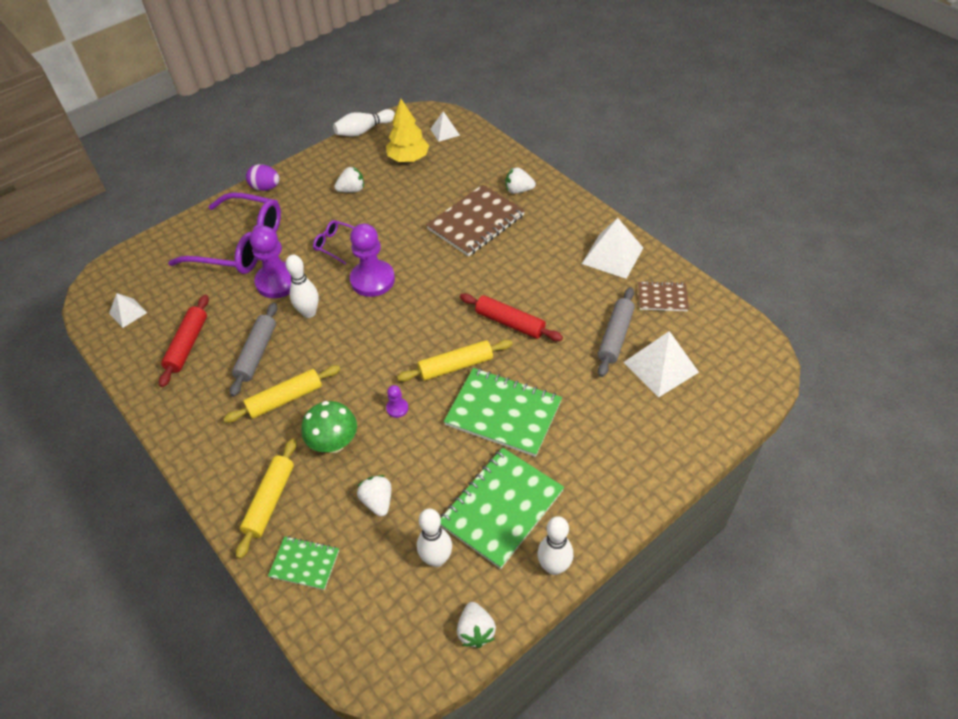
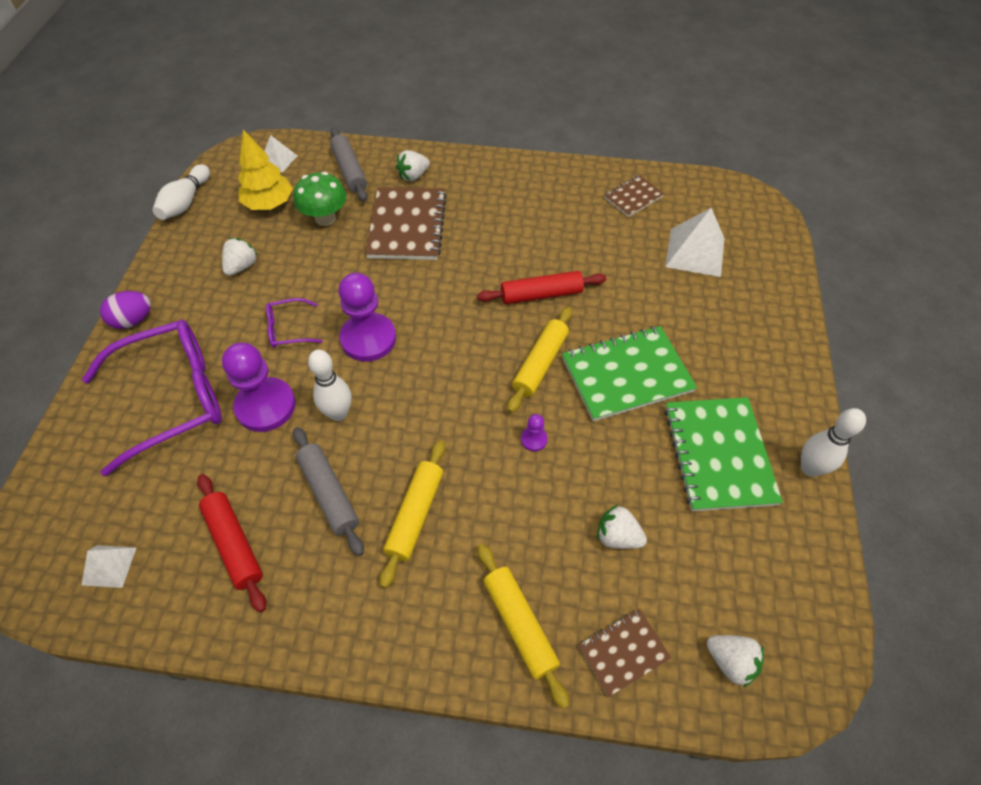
camera: 45 degrees left, 5 degrees up
green notebook [268,536,339,590] -> brown notebook [578,609,671,697]
green mushroom [301,401,357,453] -> green mushroom moved to [293,172,347,226]
white bowling pin [417,509,452,567] -> none
white strawberry [457,602,496,648] -> white strawberry moved to [707,635,764,688]
white pyramid [582,218,643,279] -> none
grey rolling pin [598,287,635,377] -> grey rolling pin moved to [330,128,367,202]

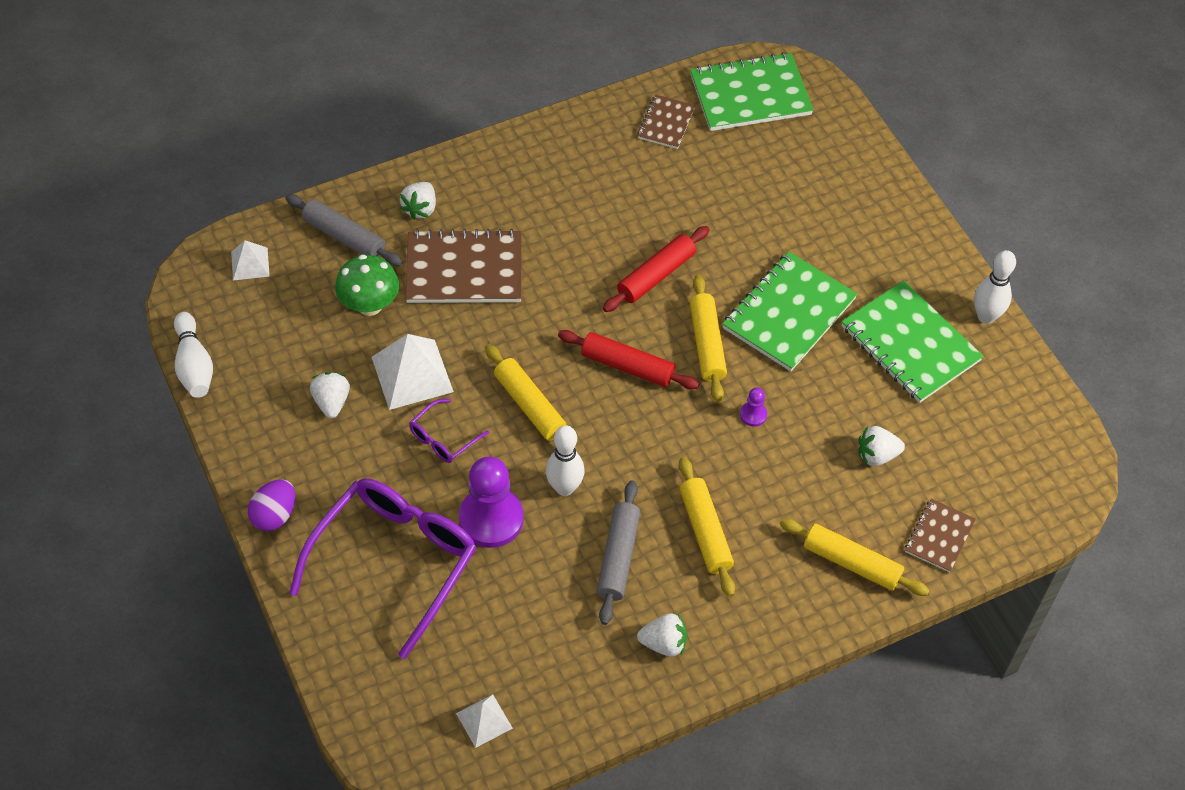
camera: 35 degrees left, 0 degrees up
red rolling pin [197,474,266,612] -> red rolling pin moved to [558,330,699,390]
yellow tree [238,130,293,210] -> none
grey rolling pin [293,427,364,556] -> grey rolling pin turned 75 degrees clockwise [597,480,640,625]
purple pawn [338,273,396,362] -> yellow rolling pin [485,344,576,449]
brown notebook [365,187,446,260] -> brown notebook turned 60 degrees counterclockwise [405,229,521,303]
white pyramid [665,208,725,277] -> white pyramid moved to [372,334,454,410]
white strawberry [707,635,764,688] -> white strawberry moved to [637,614,687,657]
none -> green notebook [690,52,814,131]

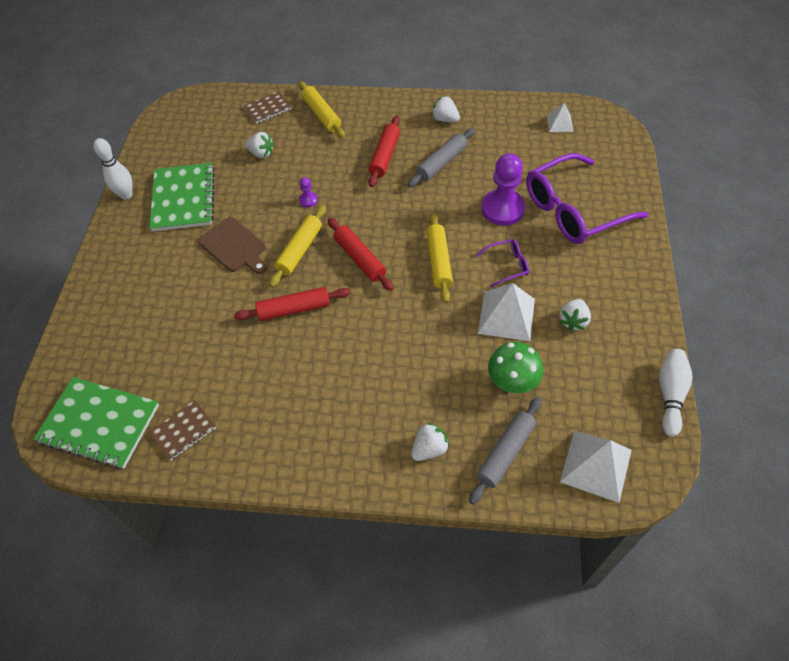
camera: 145 degrees left, 0 degrees up
white pyramid [231,240,270,280] -> white pyramid [560,431,632,503], size x1.77
purple egg [248,479,295,531] -> none
grey rolling pin [285,194,403,266] -> grey rolling pin turned 60 degrees clockwise [469,397,542,504]
brown notebook [405,229,521,303] -> none
white bowling pin [546,425,585,496] -> none
yellow rolling pin [679,457,735,597] -> red rolling pin [368,115,400,187]
green notebook [722,252,857,371] -> brown cutting board [198,217,267,274]

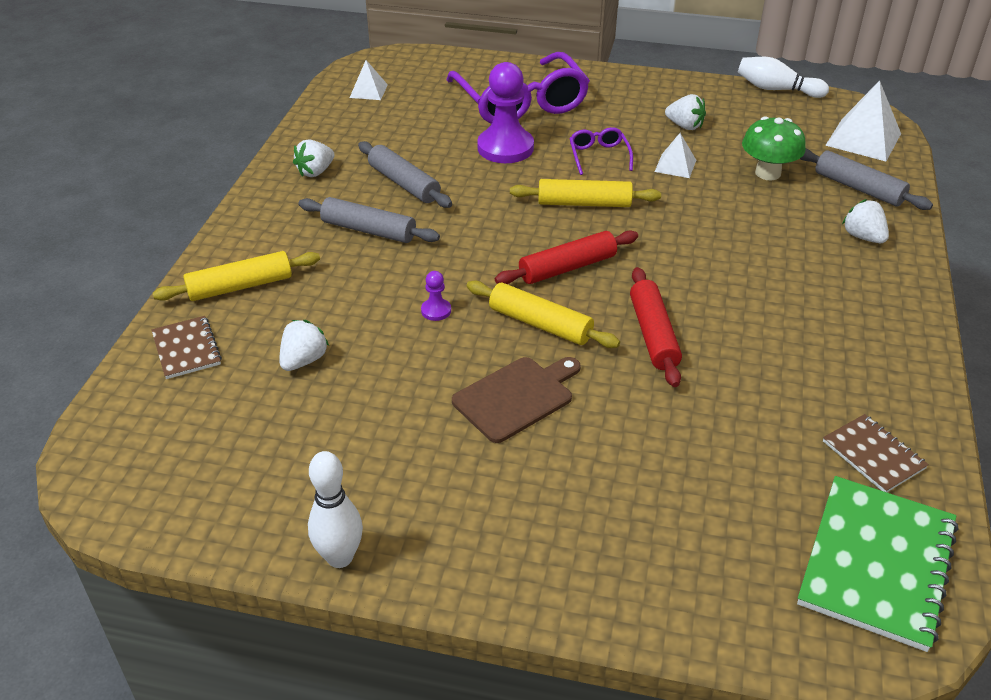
camera: 85 degrees left, 15 degrees down
green notebook [149,163,215,232] -> none
red rolling pin [368,115,400,187] -> grey rolling pin [298,197,440,243]
white pyramid [478,283,535,341] -> white pyramid [655,133,696,178], size x0.57

